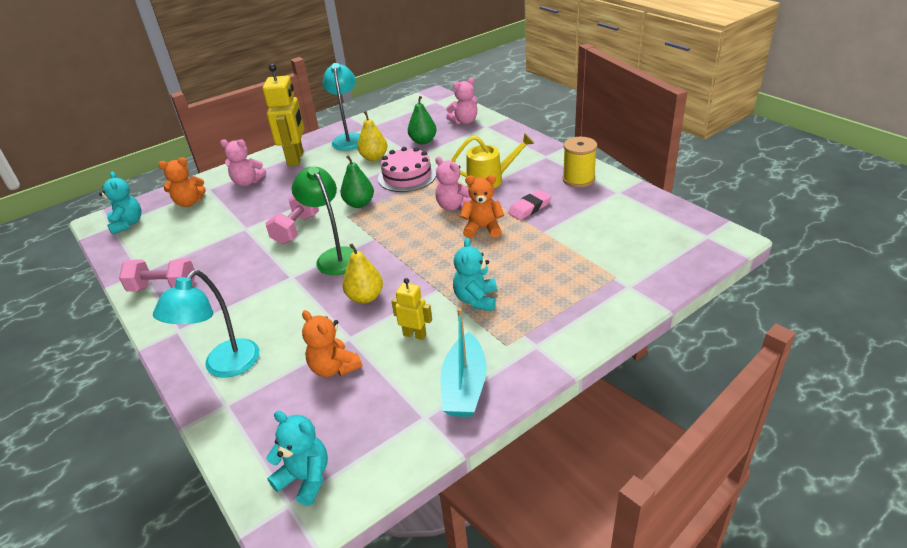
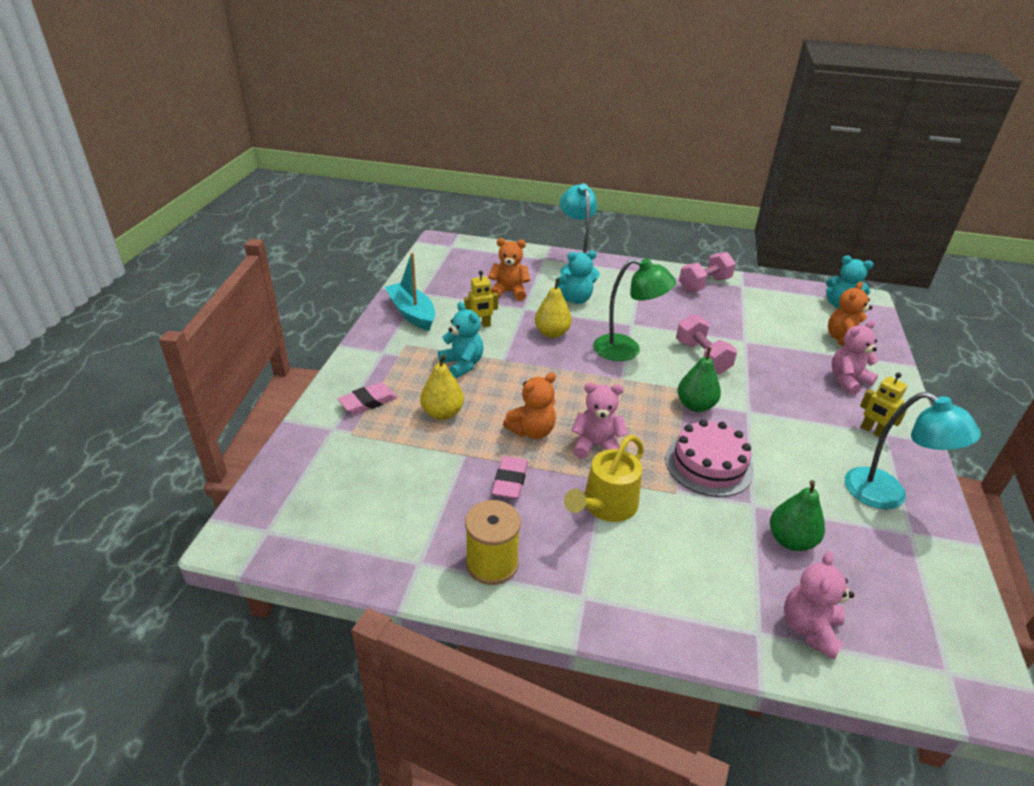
camera: 135 degrees right, 0 degrees up
yellow robot [262,64,304,166] -> yellow robot [860,372,907,438], size x0.51
turquoise teddy bear [266,411,328,506] -> turquoise teddy bear moved to [555,251,596,304]
yellow pear [357,111,387,161] -> yellow pear moved to [420,355,464,420]
none -> pink eraser [338,383,397,414]

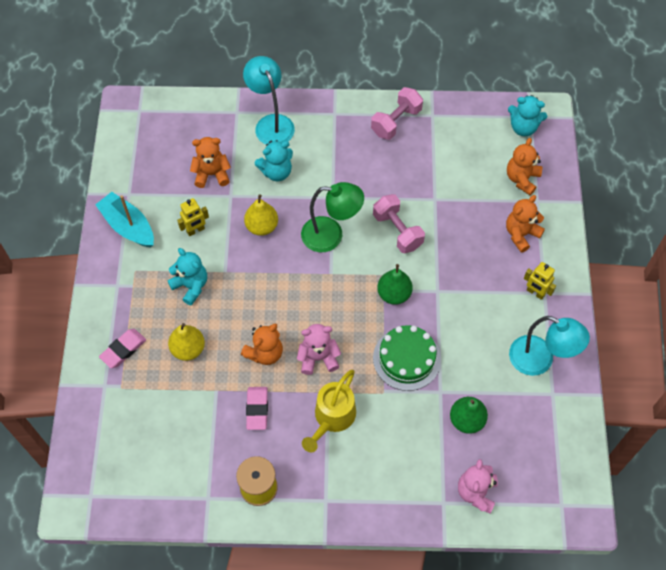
camera: 10 degrees left, 25 degrees up
pink cake [665,419,754,497] -> green cake [373,325,441,391]
pink teddy bear [831,320,879,395] -> orange teddy bear [506,195,545,253]

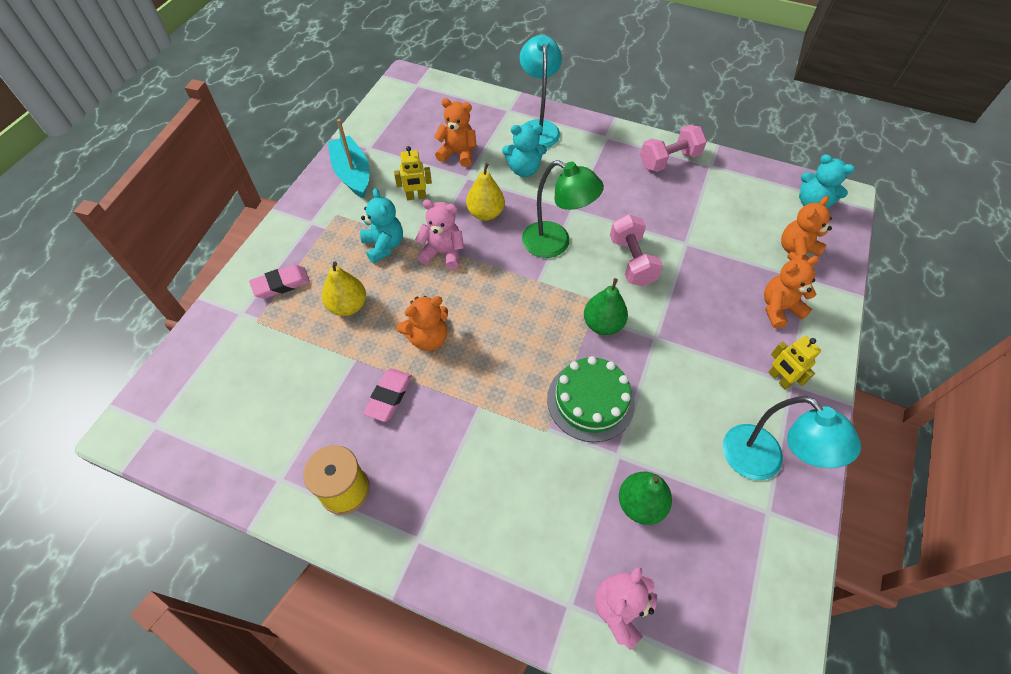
camera: 20 degrees right, 5 degrees down
pink teddy bear [297,324,341,375] -> pink teddy bear moved to [415,200,464,270]
yellow watering can [302,370,356,452] -> none

